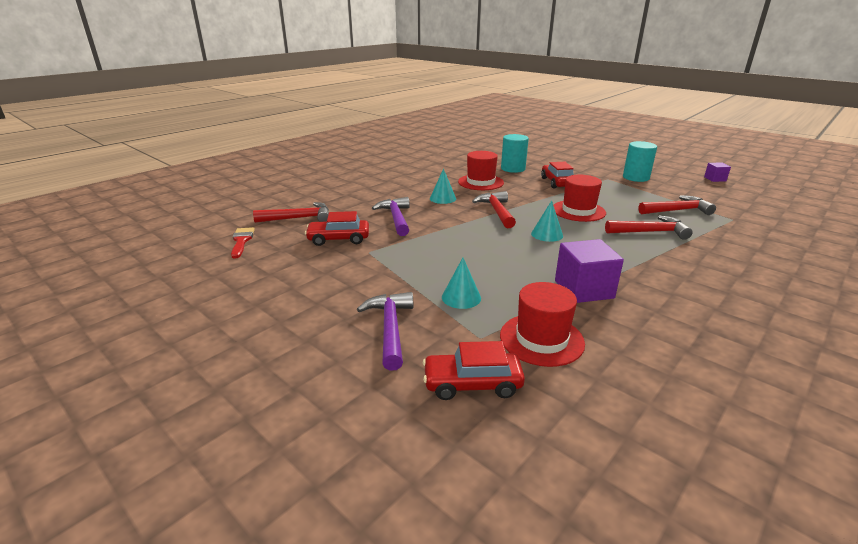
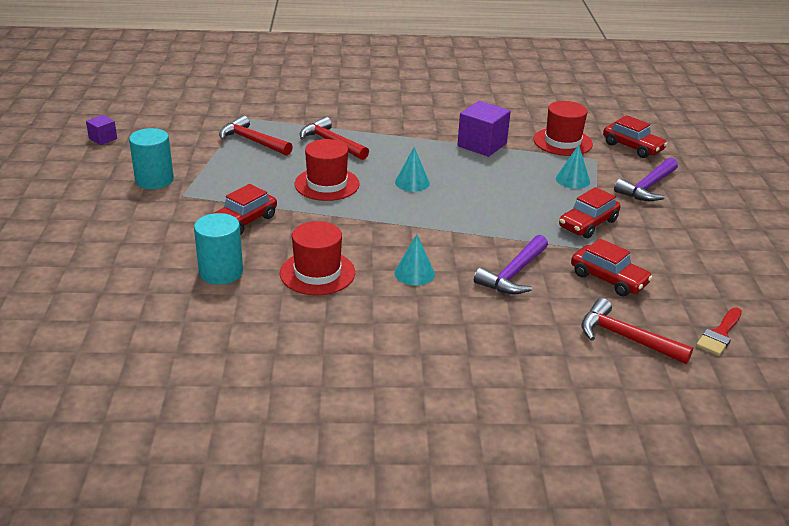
camera: 135 degrees left, 5 degrees up
red hammer [472,191,516,228] -> none
none -> red car [559,187,621,238]

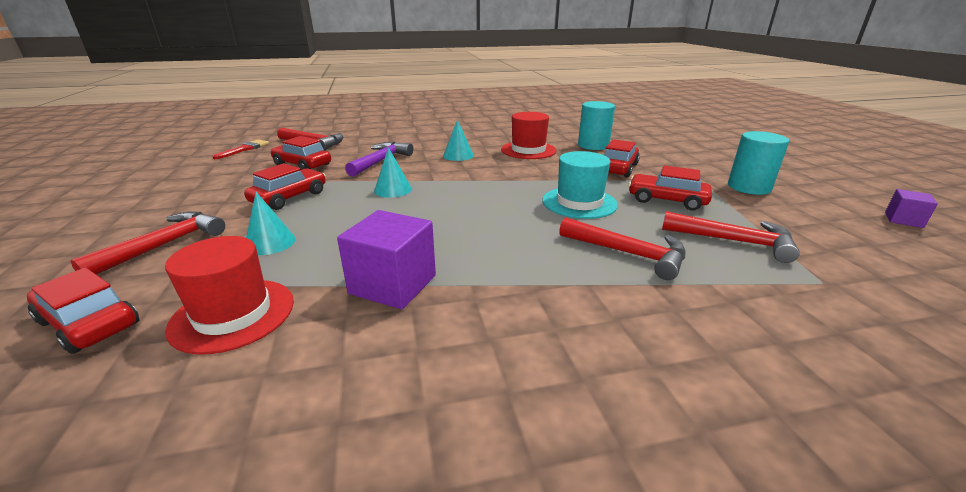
camera: 170 degrees right, 5 degrees down
red hat [295,139,360,201] -> turquoise hat [542,151,618,219]
turquoise cone [395,147,430,192] -> turquoise cone moved to [374,147,412,198]
purple hammer [614,158,678,201] -> red hammer [71,211,225,275]
none -> red car [628,165,712,211]

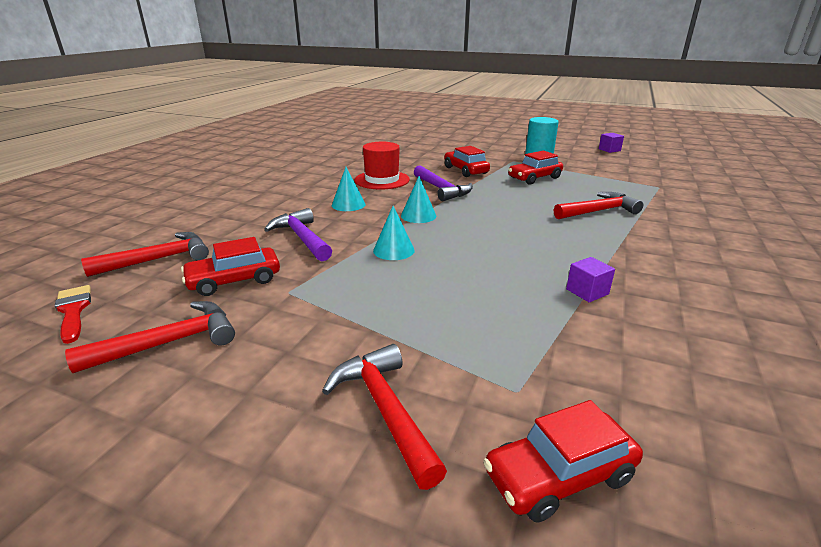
camera: 55 degrees left, 0 degrees up
red hat [165,236,294,355] -> none
red car [244,163,325,210] -> none
turquoise cone [246,192,296,255] -> turquoise cone moved to [401,176,436,223]
purple cube [337,210,436,309] -> purple cube [566,257,615,302], size x0.54
turquoise hat [542,151,618,219] -> none
turquoise cylinder [578,101,615,150] -> none
red hammer [662,211,800,263] -> red hammer moved to [65,301,235,373]
none -> purple hammer [414,165,473,201]

